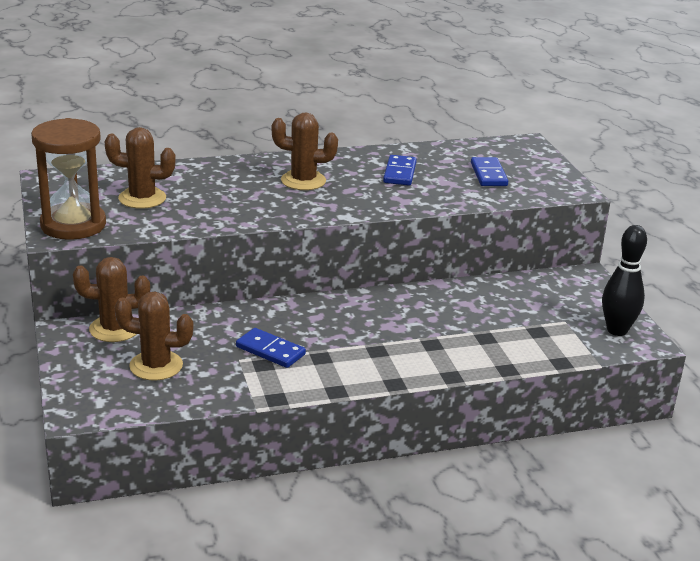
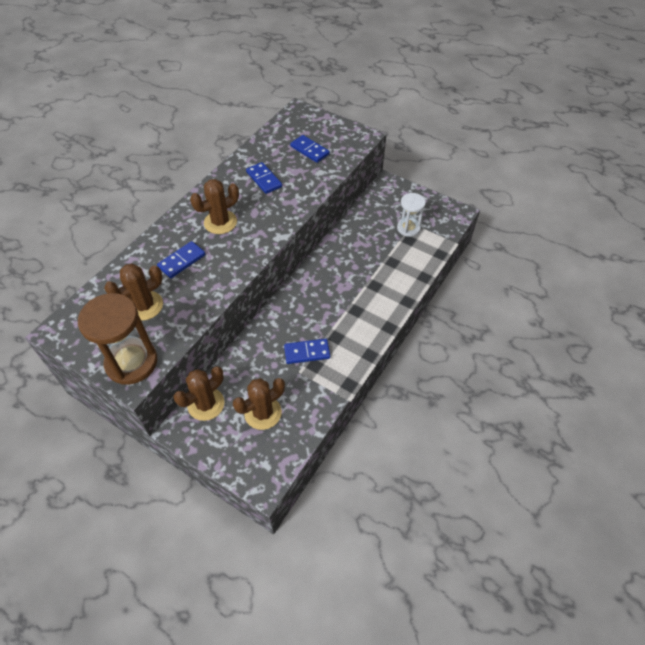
camera: 40 degrees left, 25 degrees up
black bowling pin [602,225,647,336] -> none
none -> blue domino [157,241,205,278]
none -> white hourglass [397,193,426,237]

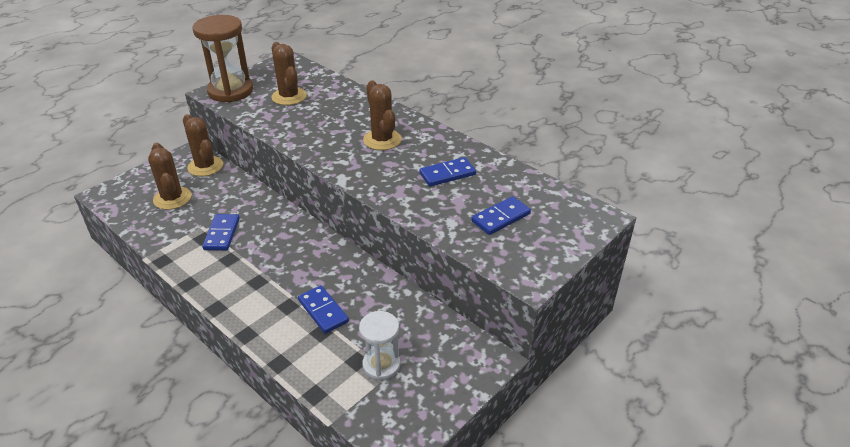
camera: 100 degrees right, 15 degrees down
blue domino [157,241,205,278] -> blue domino moved to [298,285,349,334]

